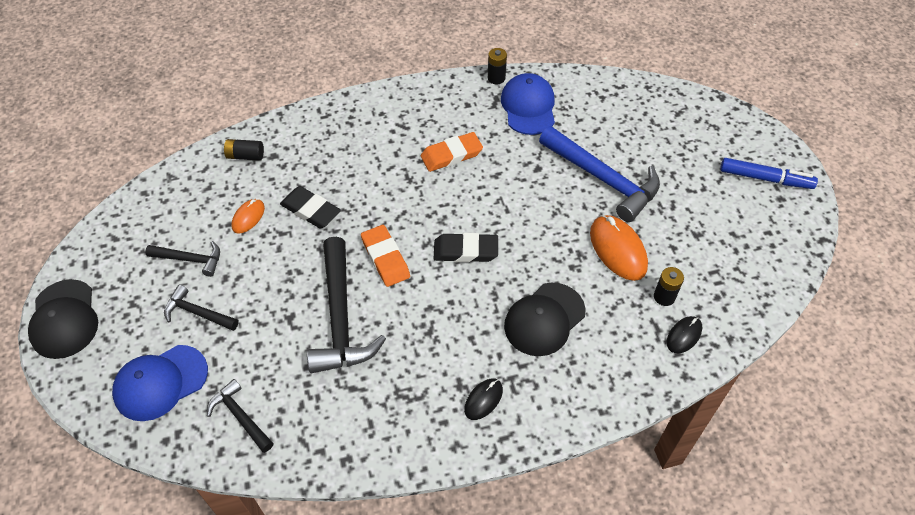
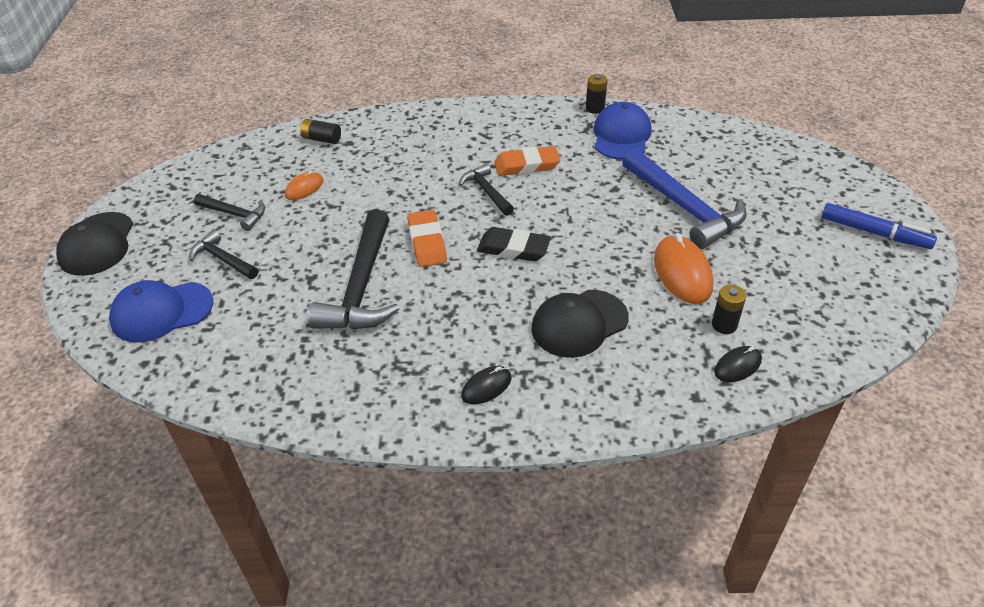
camera: 15 degrees right, 10 degrees down
black hammer [207,379,274,453] -> black hammer moved to [459,164,514,216]
black eraser [280,186,341,229] -> none

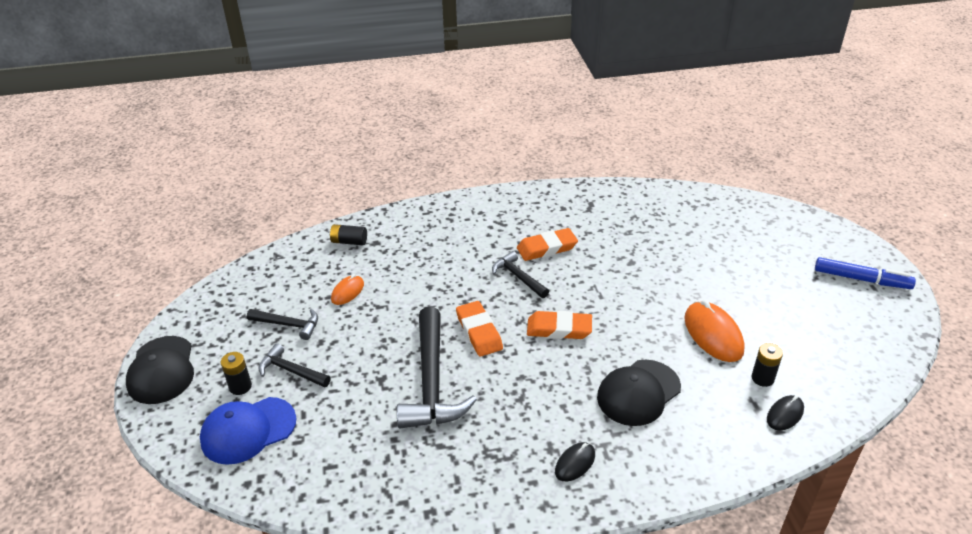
camera: 10 degrees left, 5 degrees down
black eraser [477,227,551,261] -> orange eraser [527,311,592,339]
black battery [586,74,607,114] -> black battery moved to [221,352,252,395]
blue cap [594,102,652,159] -> none
blue hammer [622,148,747,249] -> none

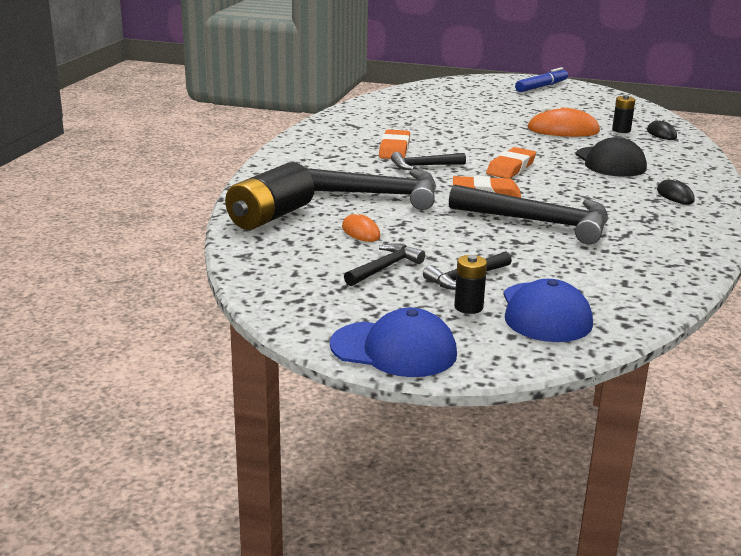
camera: 65 degrees left, 15 degrees down
black cap [126,336,194,404] -> blue cap [330,308,457,377]
black battery [329,224,367,245] -> black battery [225,162,314,230], size x1.94
none -> black hammer [306,168,436,210]

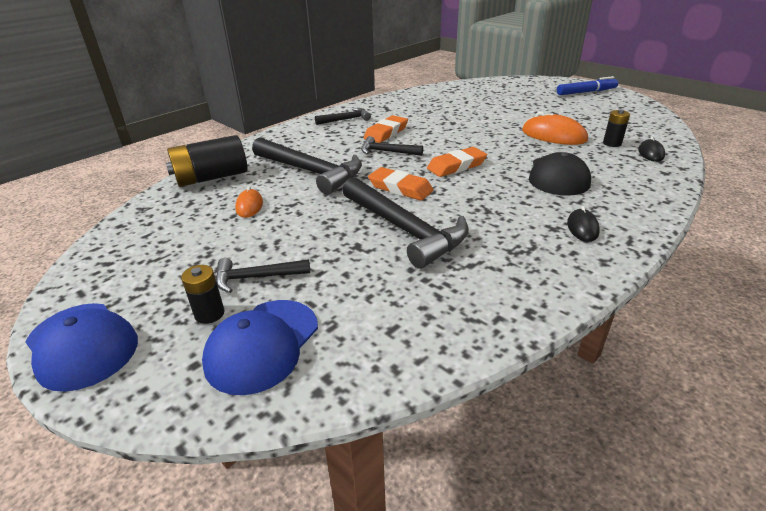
camera: 30 degrees right, 10 degrees up
black hammer [344,243,425,286] -> black hammer moved to [315,108,371,125]

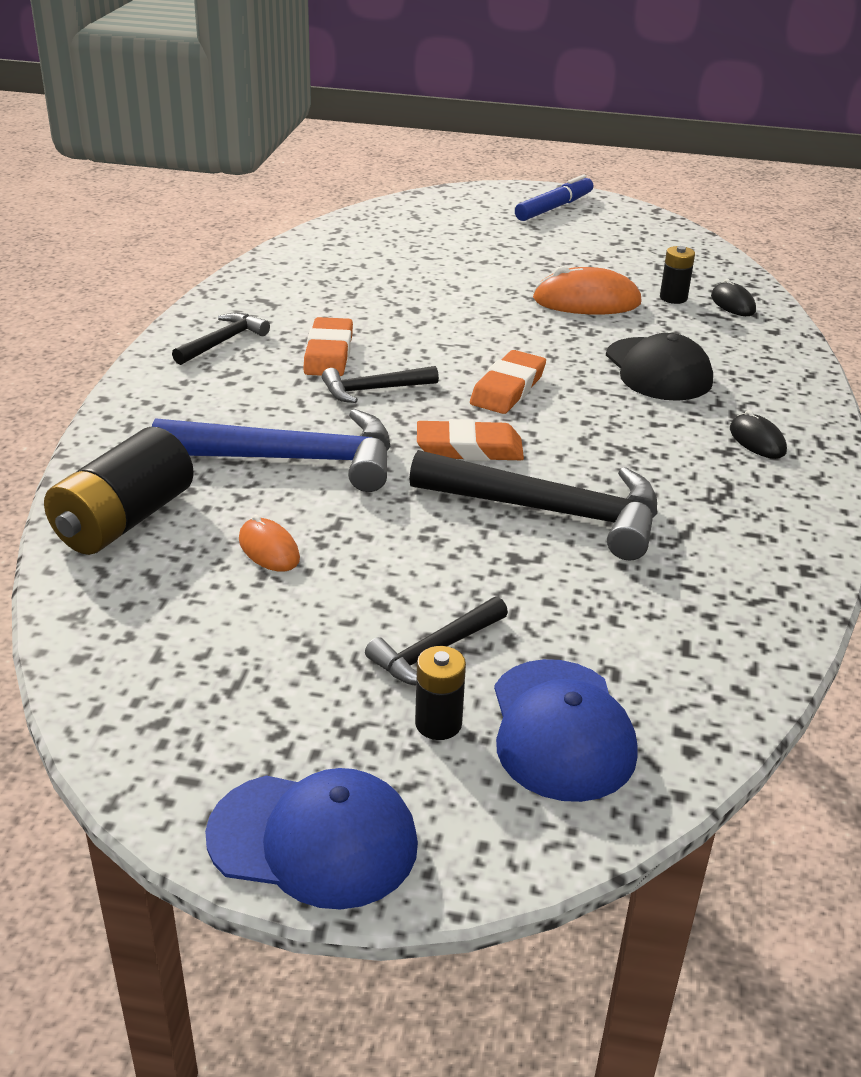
camera: 35 degrees left, 0 degrees up
black hammer [252,137,362,195] -> blue hammer [152,409,390,492]

